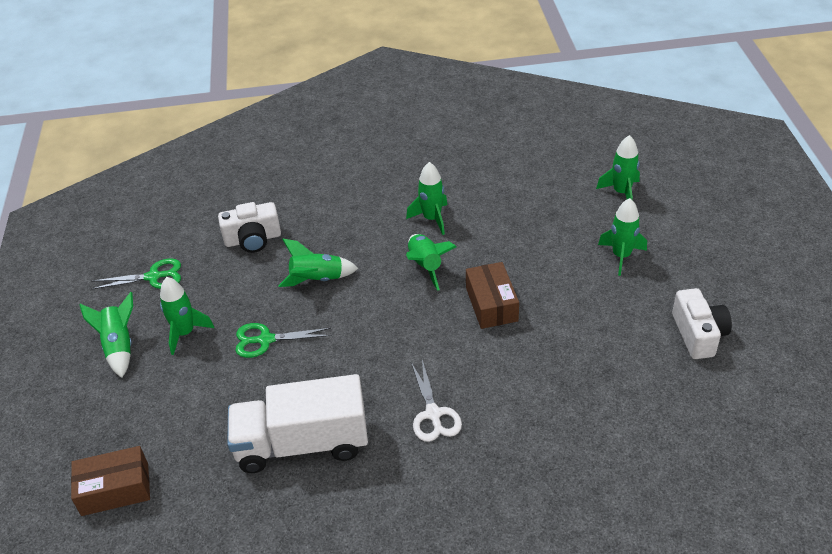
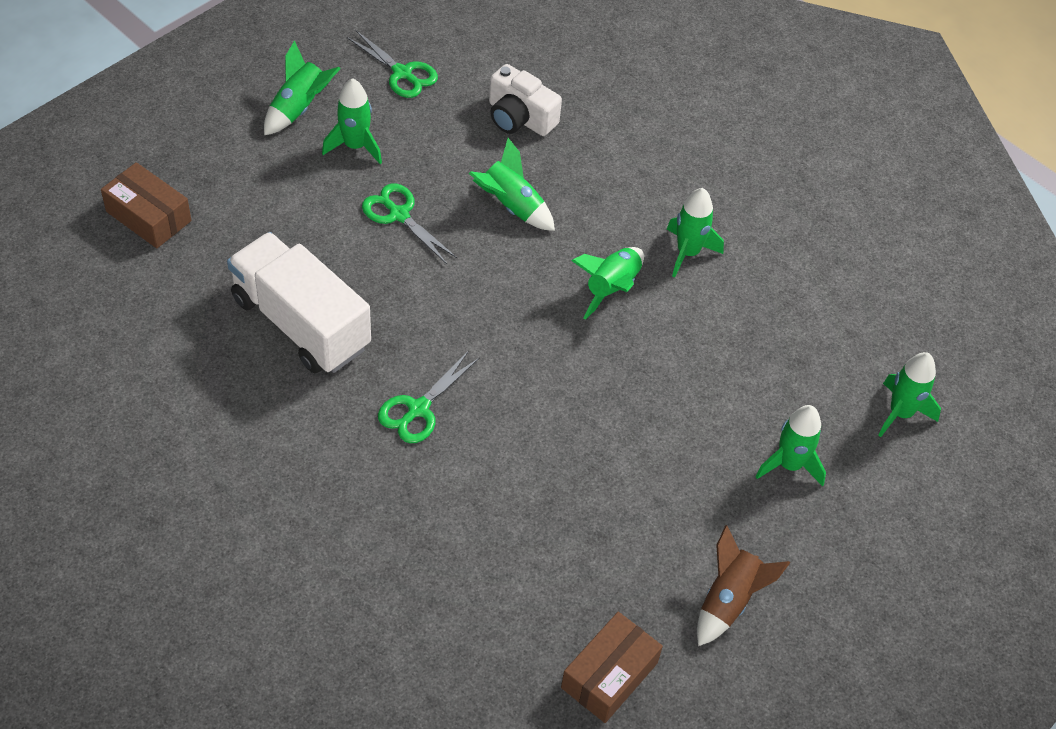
camera: 45 degrees right, 10 degrees up
white scissors [411,360,462,442] -> green scissors [378,351,480,443]
brown box [466,262,519,329] -> brown box moved to [561,612,663,723]
white camera [672,288,732,359] -> brown rocket [697,525,790,646]

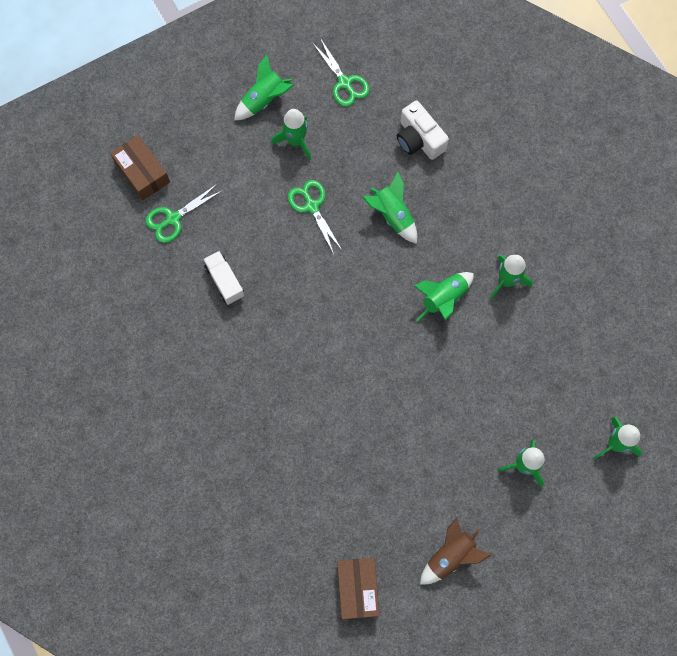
camera: 20 degrees right, 20 degrees up
white truck [227,232,371,373] -> white truck [203,251,244,305], size x0.49
green scissors [378,351,480,443] -> green scissors moved to [145,184,223,243]
brown box [561,612,663,723] -> brown box turned 60 degrees counterclockwise [337,558,380,619]

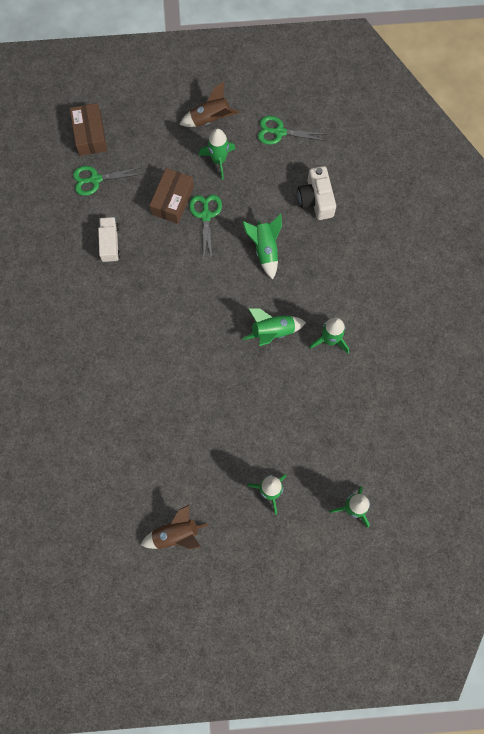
camera: 25 degrees right, 0 degrees up
green rocket [234,54,294,120] -> brown rocket [179,81,239,127]
green scissors [313,38,370,107] -> green scissors turned 105 degrees clockwise [258,116,326,145]
brown box [337,558,380,619] -> brown box moved to [149,168,194,224]

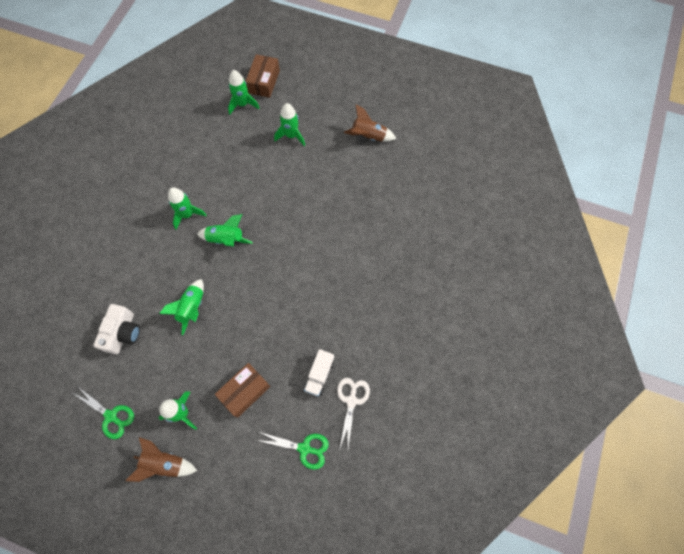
camera: 155 degrees left, 5 degrees down
brown box [70,103,107,156] -> brown box moved to [246,54,280,98]
green scissors [189,195,222,258] -> none
none -> white scissors [337,378,370,451]

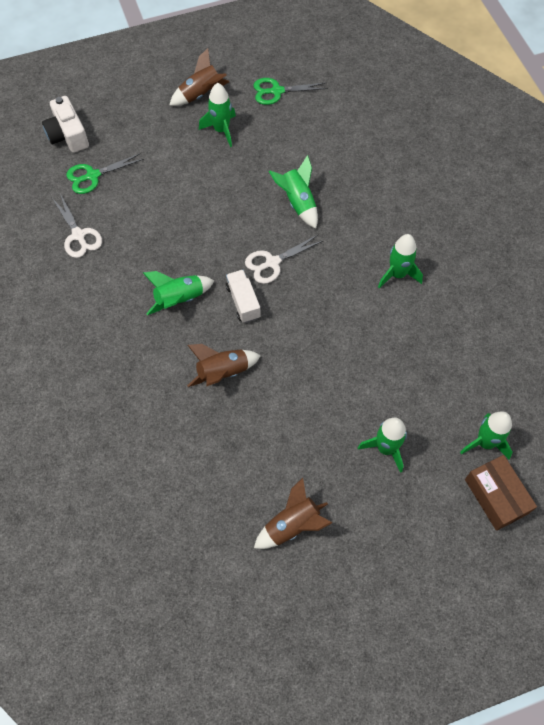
camera: 140 degrees right, 5 degrees down
white camera [93,304,140,355] -> white camera moved to [42,96,89,153]
green rocket [197,214,253,247] -> green rocket moved to [143,271,214,315]
brown box [215,363,270,418] -> none
white truck [304,349,334,396] -> white truck moved to [226,270,261,323]
none -> brown rocket [187,344,261,387]
none -> white scissors [245,235,323,284]

